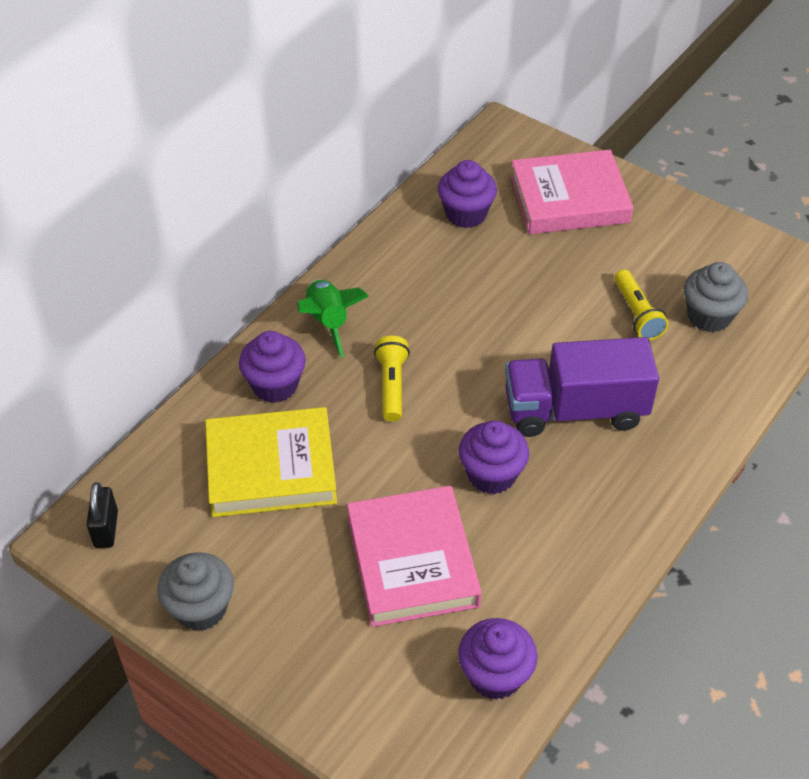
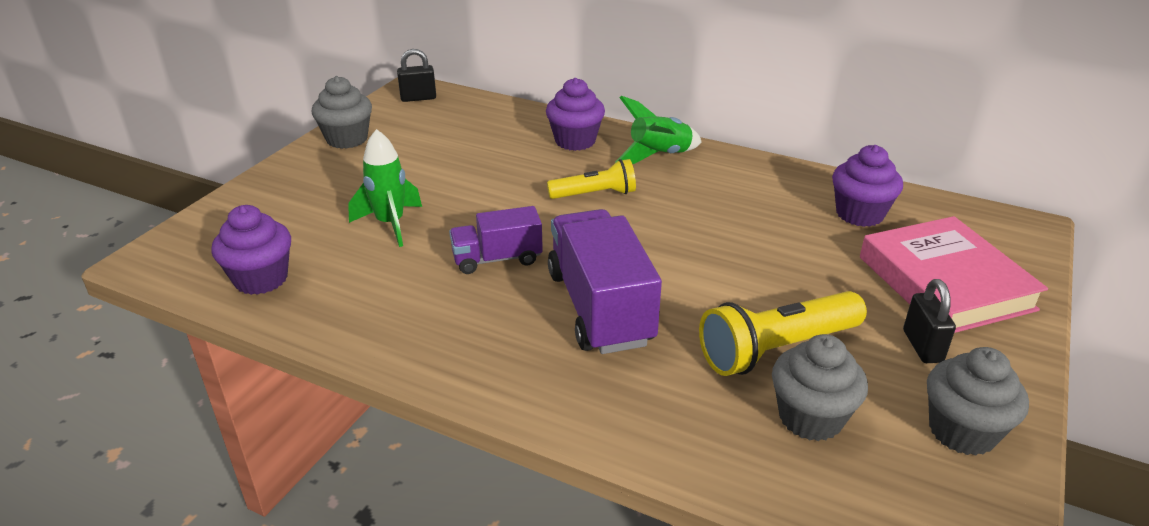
camera: 80 degrees right, 15 degrees down
yellow book [205,407,337,517] -> none
pink book [347,486,482,627] -> green rocket [348,129,422,247]
purple cupcake [459,420,529,494] -> purple truck [449,206,543,274]
yellow flashlight [614,270,669,340] -> yellow flashlight [699,291,867,376], size x1.55
none -> black padlock [903,279,956,363]
none -> grey cupcake [927,347,1029,456]

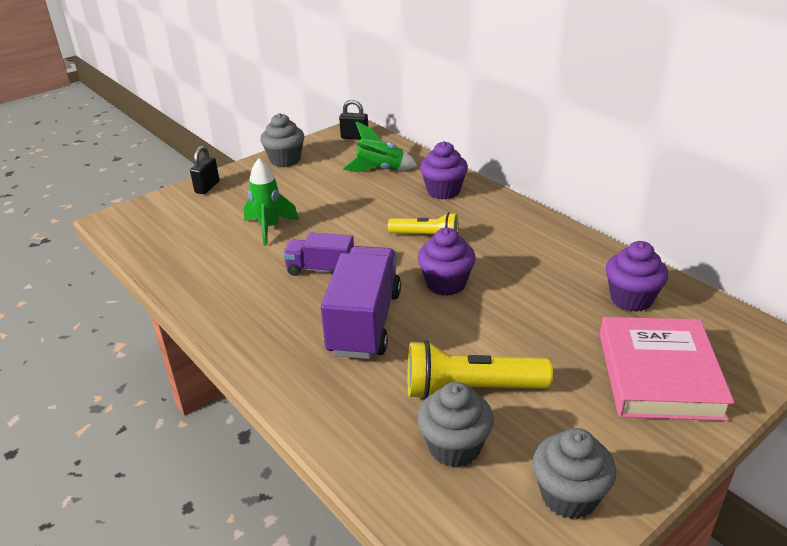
camera: 25 degrees right, 0 degrees up
purple cupcake [211,205,291,295] -> purple cupcake moved to [417,228,476,296]
green rocket [616,96,701,164] -> green rocket moved to [343,121,417,172]
black padlock [903,279,956,363] -> black padlock moved to [190,146,220,194]

